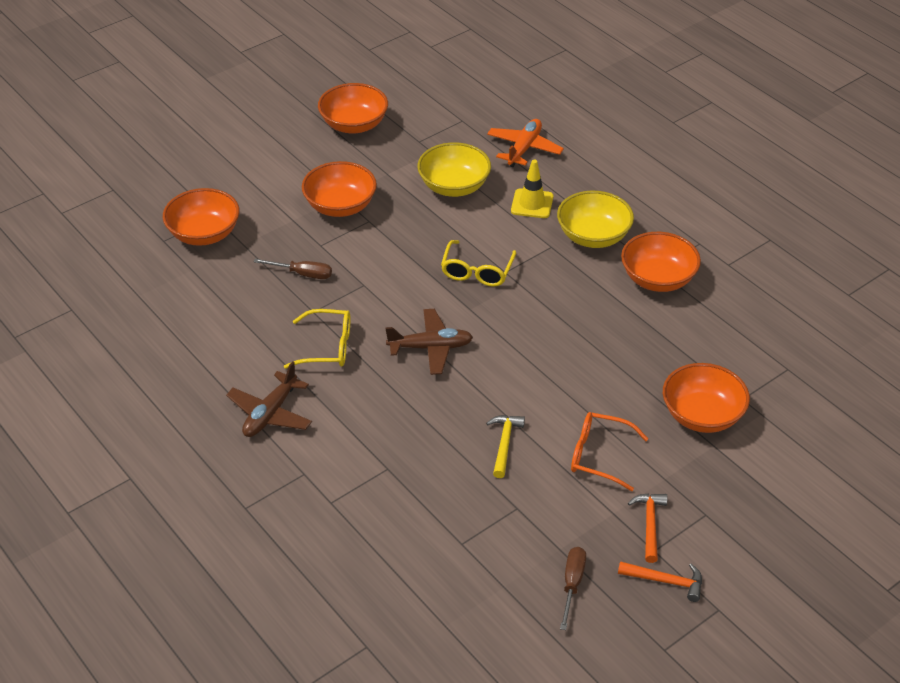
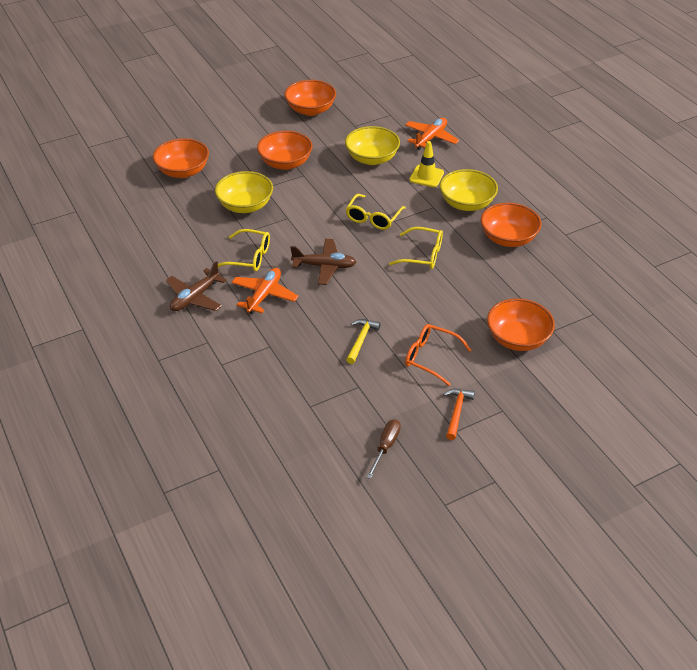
camera: 10 degrees right, 0 degrees up
brown screwdriver [254,259,332,279] -> yellow bowl [215,171,273,213]
orange hammer [618,561,702,602] -> none
none -> orange plane [231,268,298,314]
none -> yellow glasses [389,227,443,269]

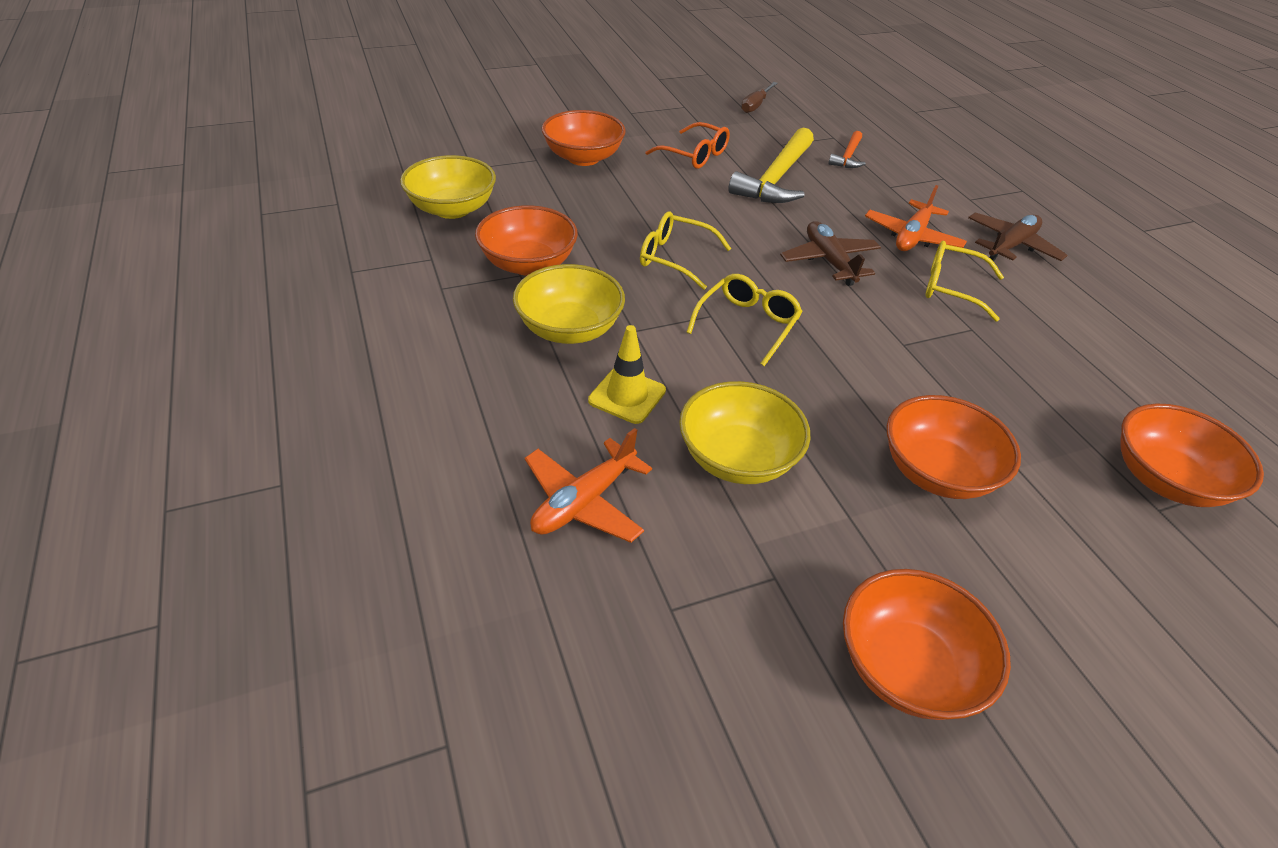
camera: 175 degrees left, 0 degrees up
yellow bowl [215,171,273,213] -> yellow bowl moved to [400,155,496,219]
brown plane [290,239,356,285] -> brown plane turned 60 degrees clockwise [780,221,881,286]
yellow hammer [346,319,381,364] -> yellow hammer [728,127,814,203], size x1.92
orange hammer [443,389,475,440] -> orange hammer moved to [829,131,866,168]

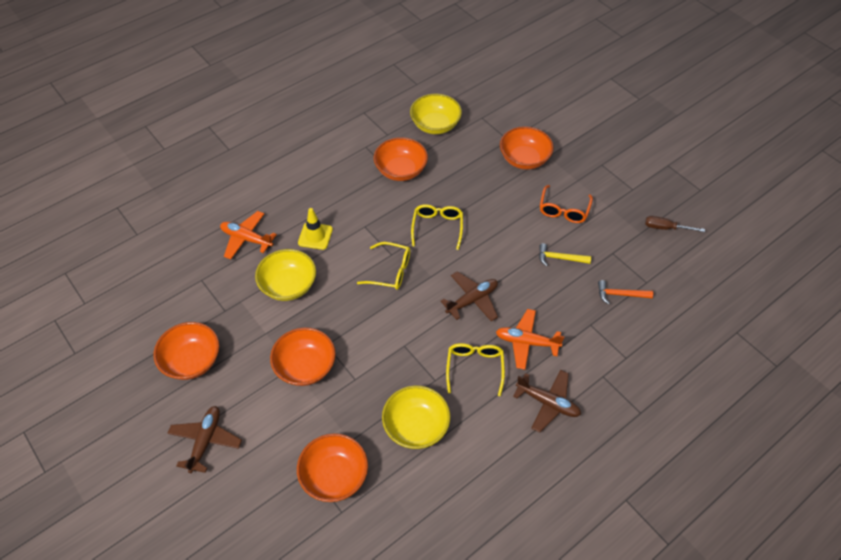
camera: 75 degrees right, 10 degrees up
yellow bowl [513,264,625,344] -> yellow bowl moved to [382,385,450,449]
yellow hammer [728,127,814,203] -> yellow hammer [539,243,591,266], size x0.52
none -> brown plane [167,406,242,473]

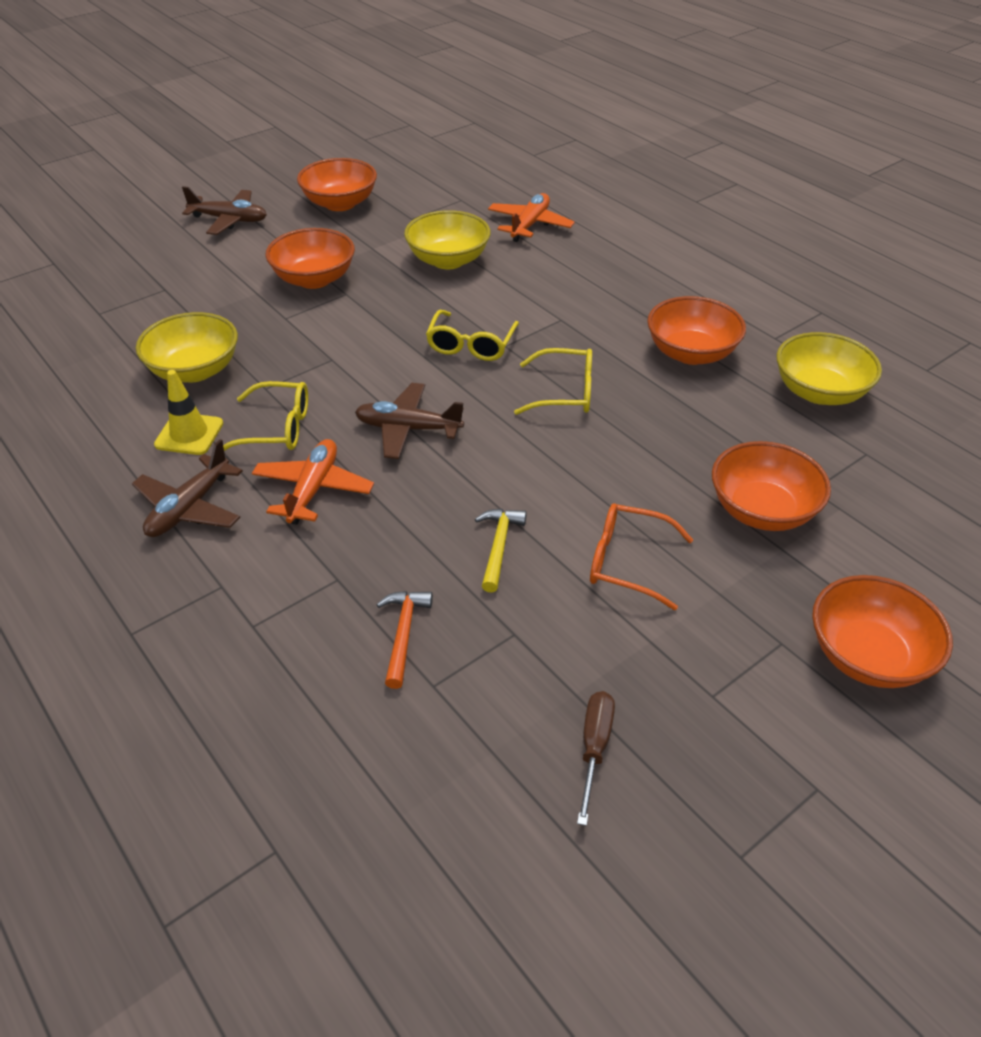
camera: 90 degrees right, 10 degrees down
orange bowl [297,433,368,502] -> orange bowl moved to [812,575,953,688]
yellow traffic cone [298,208,333,250] -> yellow traffic cone moved to [154,370,223,455]
brown plane [441,271,498,322] -> brown plane turned 135 degrees clockwise [355,383,464,459]

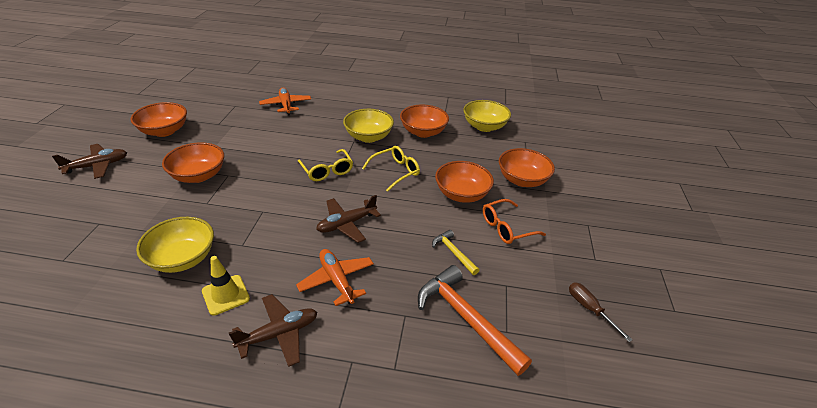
camera: 45 degrees left, 5 degrees down
brown plane [132,439,243,537] -> brown plane turned 105 degrees counterclockwise [229,294,317,367]
yellow glasses [223,381,308,451] -> none
orange hammer [376,591,433,689] -> orange hammer [418,265,532,376], size x1.92
yellow bowl [404,210,491,269] -> yellow bowl moved to [343,109,394,143]
orange bowl [812,575,953,688] -> orange bowl moved to [435,161,494,203]

